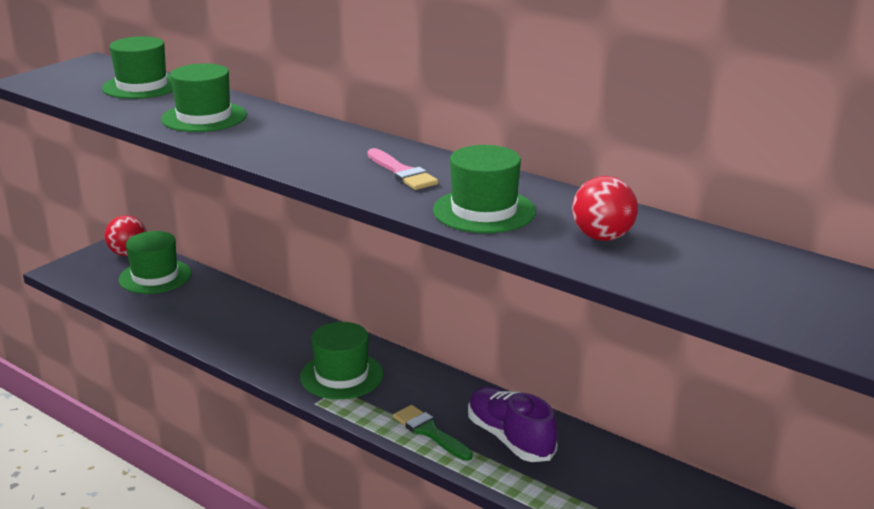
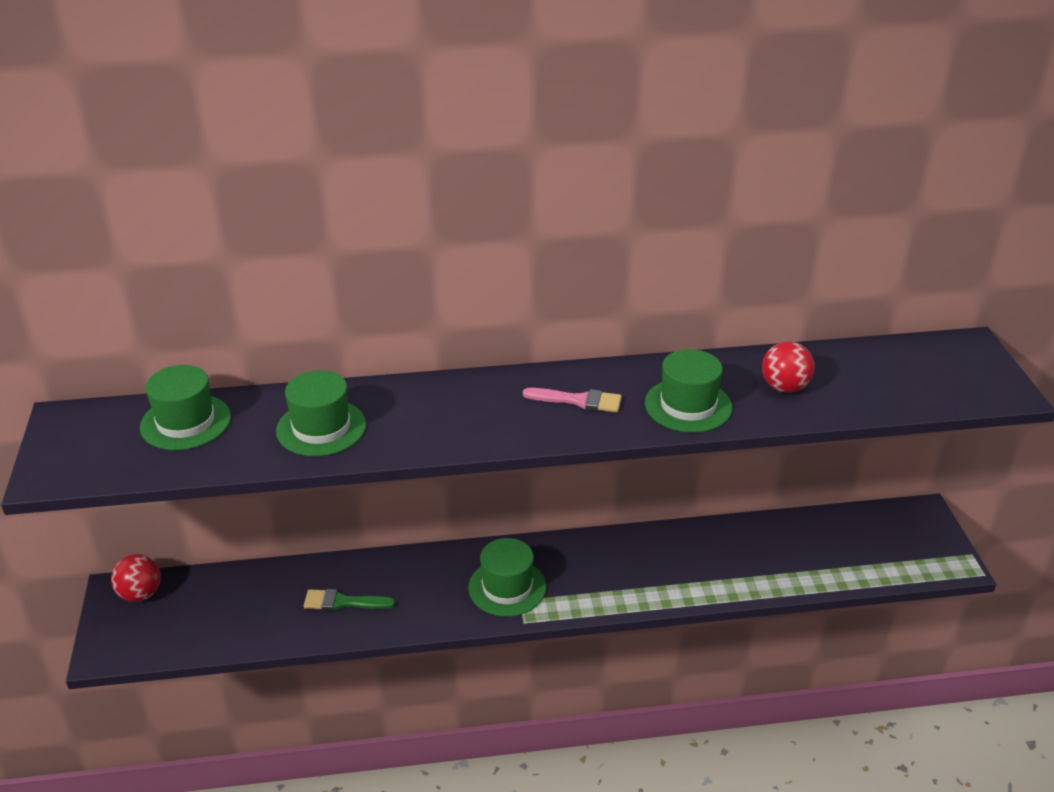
camera: 45 degrees left, 10 degrees up
green hat [119,231,192,294] -> none
green brush [393,405,473,461] -> green brush moved to [304,589,395,611]
purple shoe [468,386,557,462] -> none

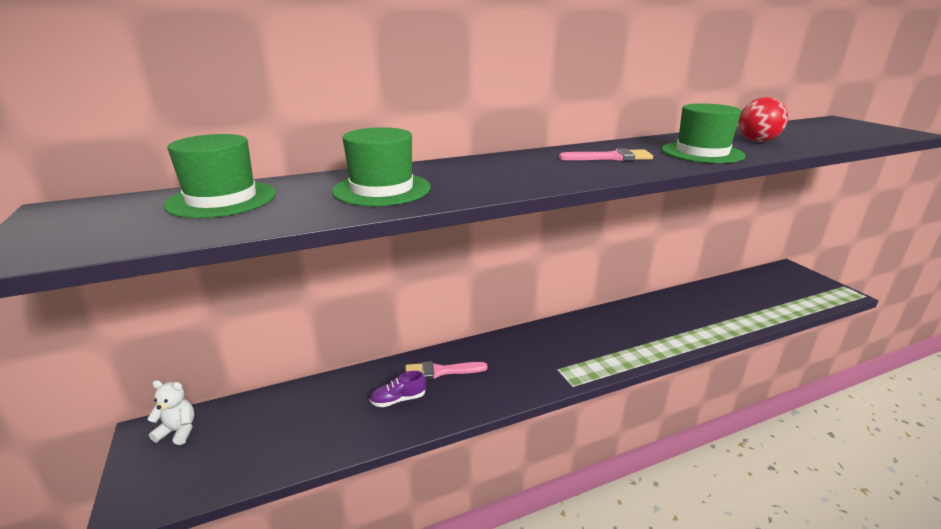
camera: 15 degrees left, 10 degrees down
red ball [111,554,161,602] -> white teddy bear [147,380,195,445]
green brush [304,589,395,611] -> purple shoe [369,371,426,407]
green hat [468,538,546,617] -> none
none -> pink brush [405,361,488,380]

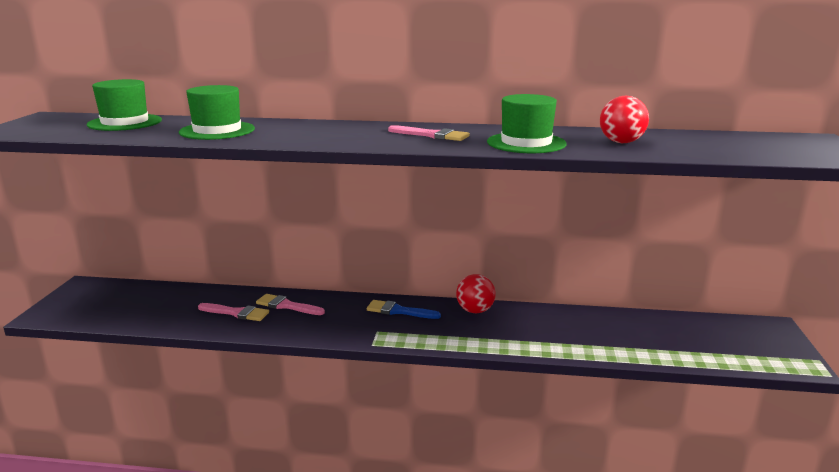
camera: 30 degrees right, 5 degrees down
white teddy bear [147,380,195,445] -> none
purple shoe [369,371,426,407] -> pink brush [198,303,269,321]
none -> blue brush [367,300,441,319]
none -> red ball [456,274,496,313]

